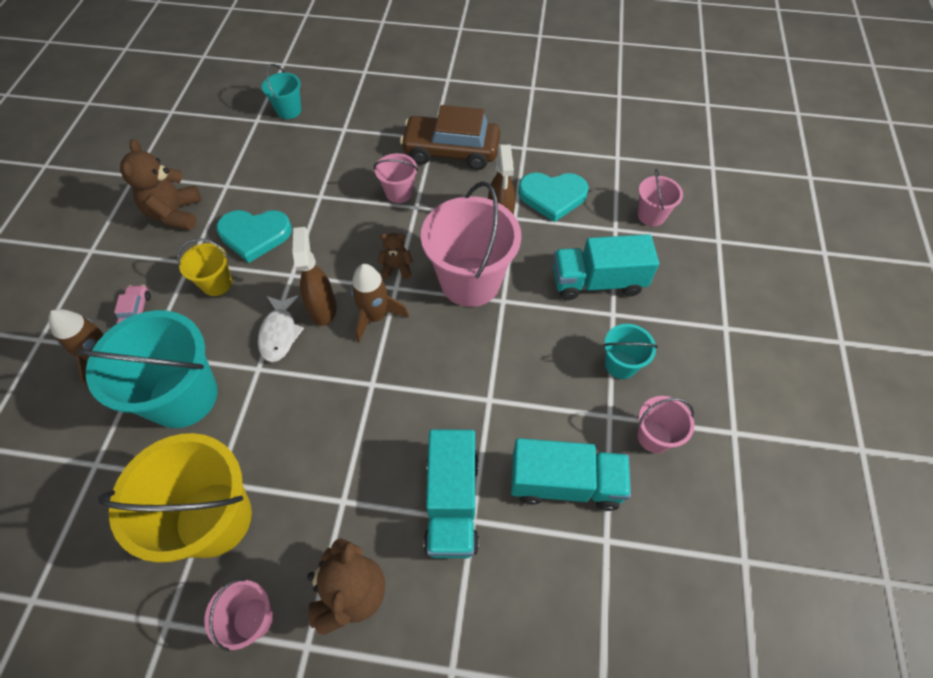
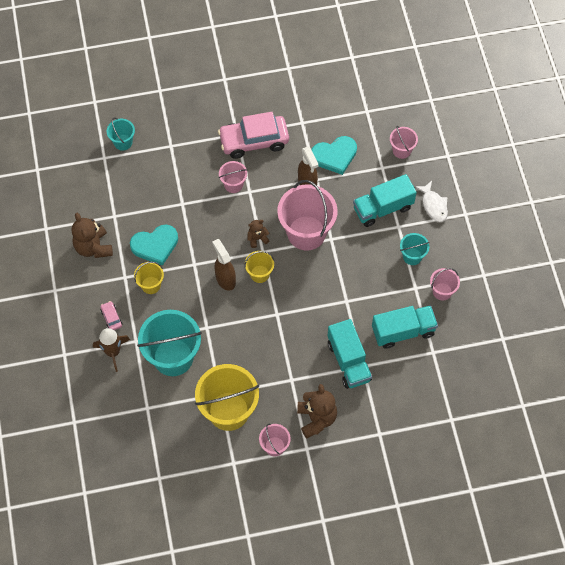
camera: 20 degrees left, 5 degrees up
white fish [258,296,304,362] -> white fish moved to [415,181,448,222]
brown rocket [351,264,409,342] -> yellow bucket [244,251,274,283]
brown car [400,105,500,170] -> pink car [218,112,289,159]

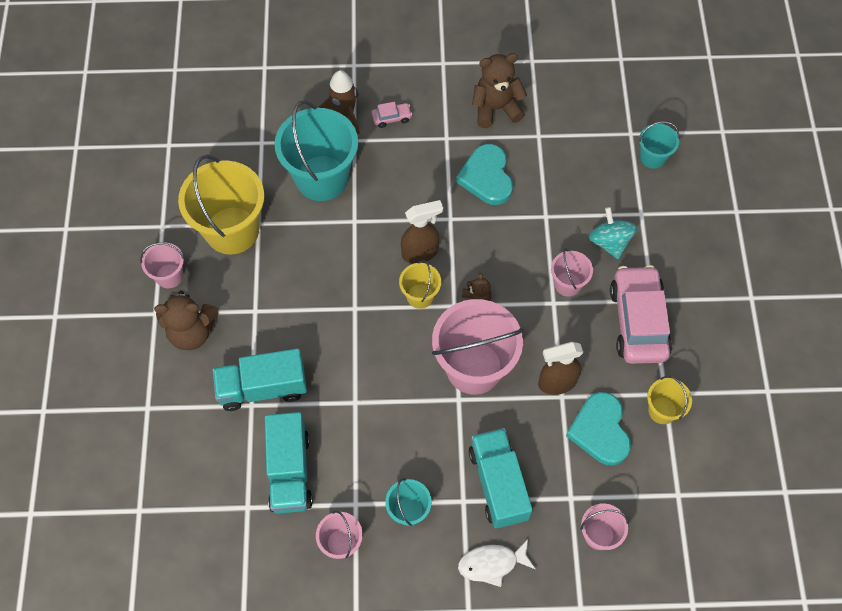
camera: 100 degrees right, 0 degrees up
yellow bucket [134,262,164,294] -> yellow bucket moved to [647,376,692,424]
none -> turquoise spinning top [589,207,637,259]

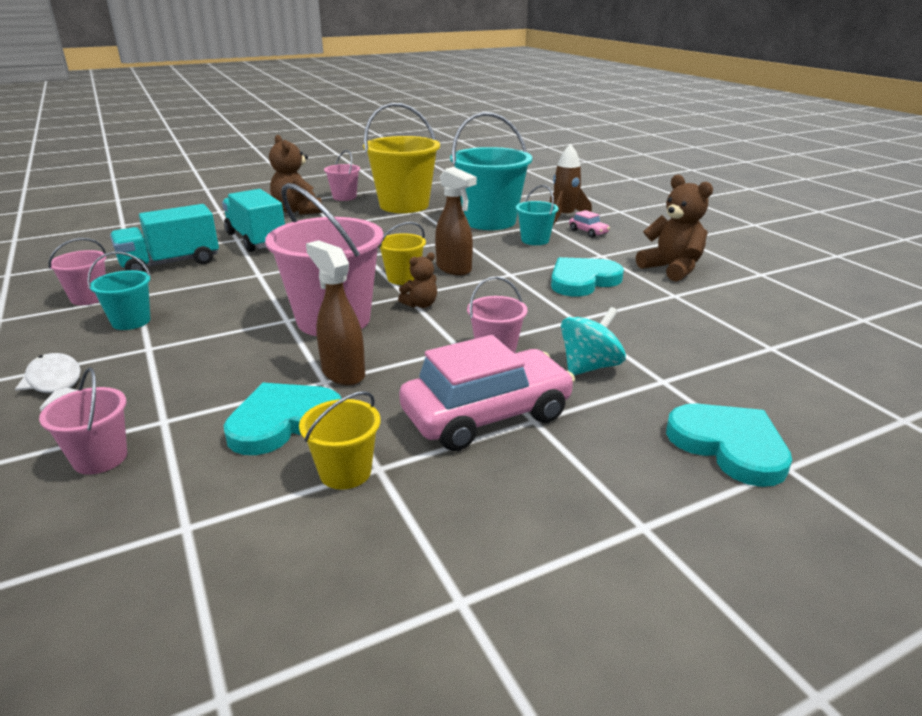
camera: 65 degrees right, 35 degrees down
turquoise truck [469,428,533,529] -> none
turquoise bucket [639,121,679,169] -> turquoise bucket moved to [516,185,558,245]
none -> turquoise heart [666,404,792,487]

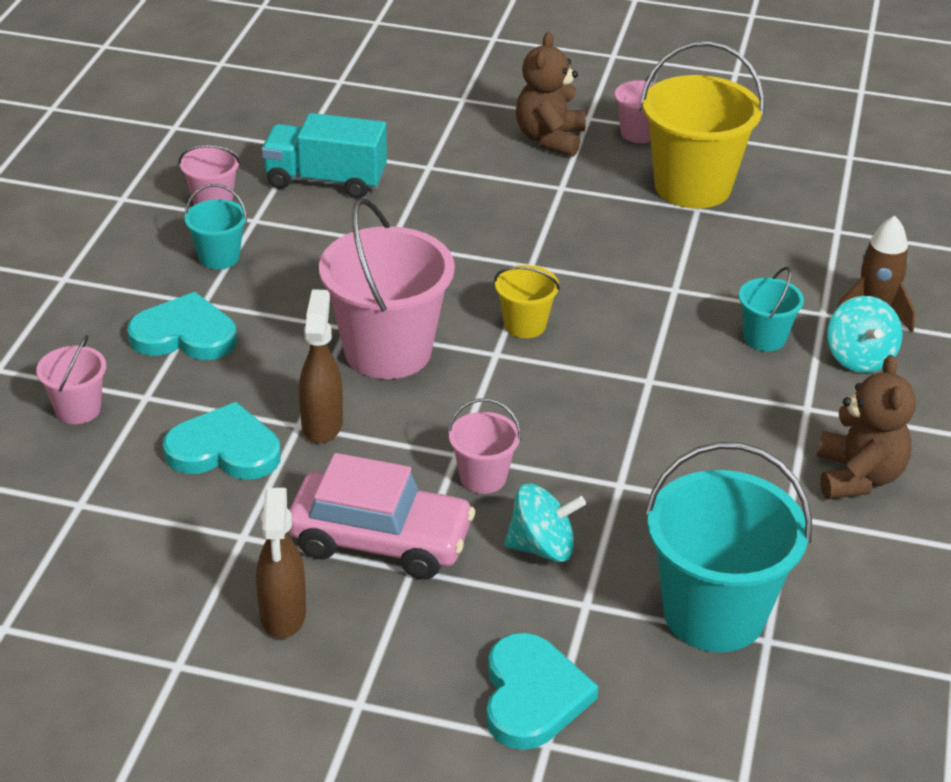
camera: 40 degrees right, 10 degrees up
white fish [15,353,81,411] -> none
turquoise truck [222,189,285,252] -> none
yellow bucket [299,391,380,490] -> none
brown teddy bear [398,252,437,308] -> none
brown spray bottle [435,167,477,275] -> brown spray bottle moved to [256,488,306,639]
turquoise bucket [450,112,532,230] -> turquoise bucket moved to [645,442,812,652]
turquoise heart [551,257,624,296] -> turquoise heart moved to [127,292,237,360]
pink car [569,210,610,238] -> turquoise spinning top [827,296,903,373]

